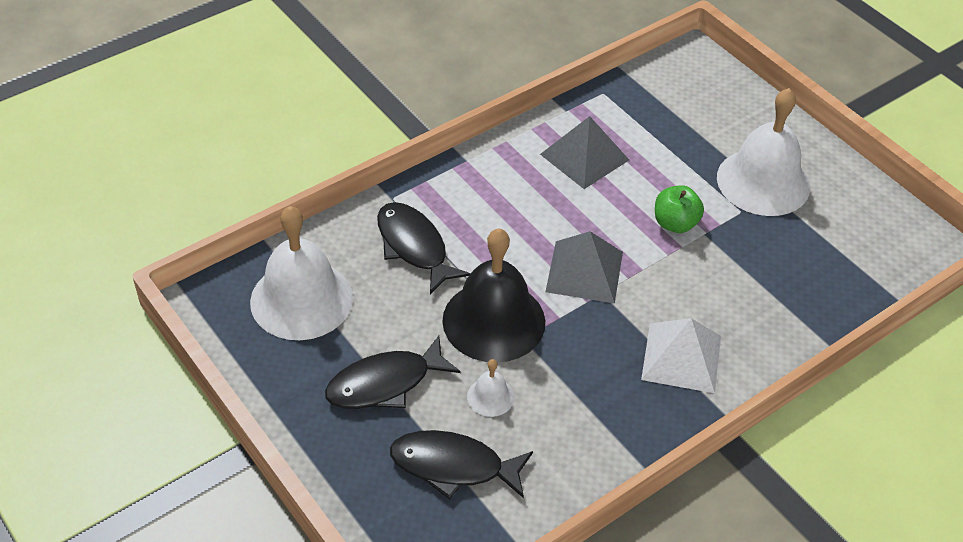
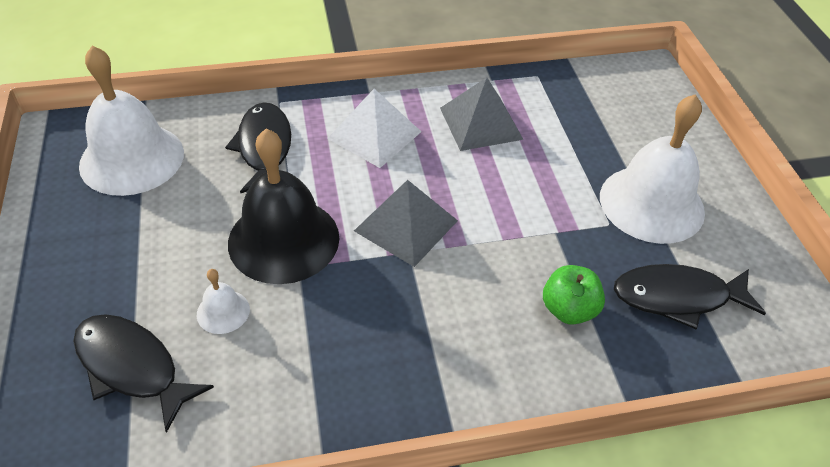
camera: 25 degrees right, 0 degrees up
black fish [325,336,461,409] -> black fish moved to [614,264,766,329]
white pyramid [641,318,721,393] -> white pyramid moved to [327,89,422,168]
green apple [655,185,704,233] -> green apple moved to [543,265,605,325]

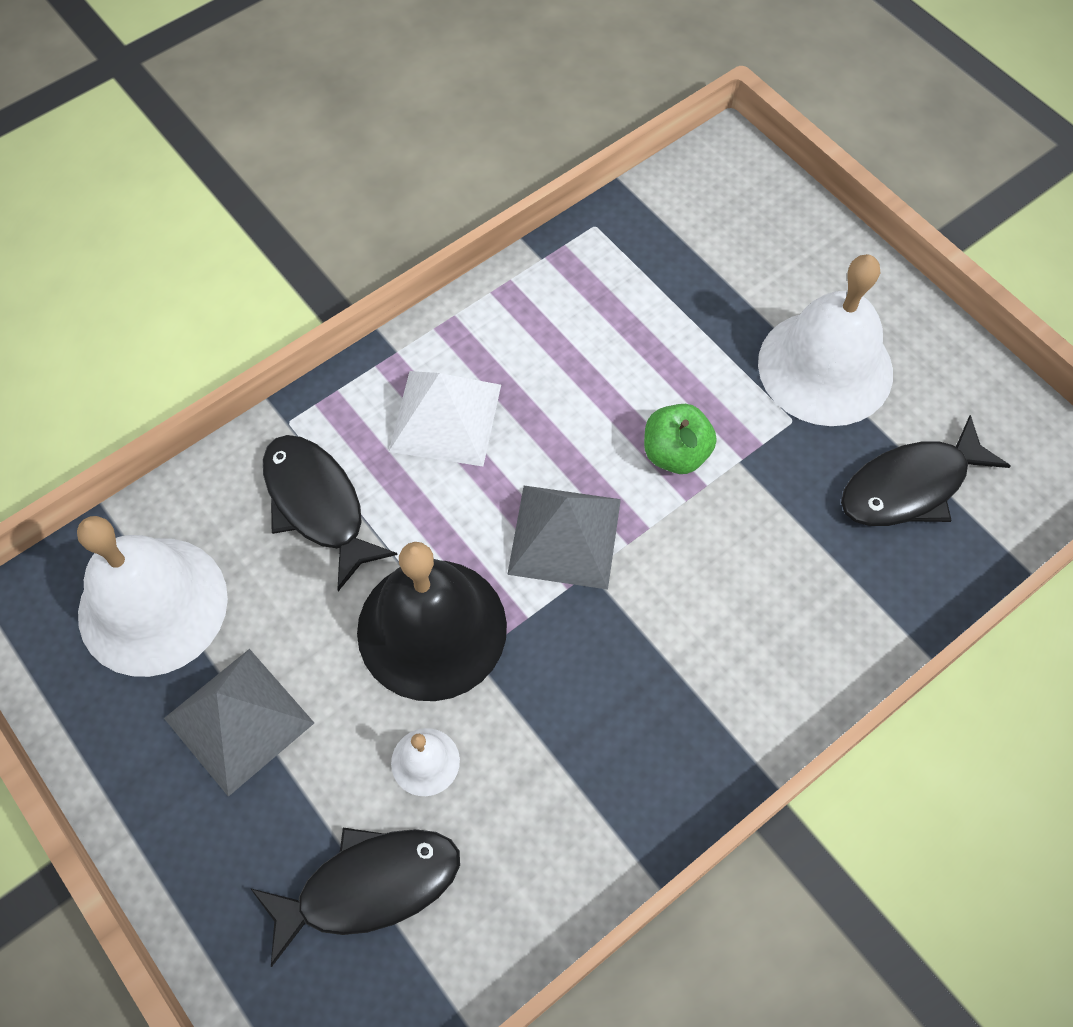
camera: 25 degrees left, 15 degrees up
black fish [73,314,214,433] -> black fish turned 150 degrees clockwise [250,828,460,967]
grey pyramid [440,77,524,151] -> grey pyramid moved to [164,649,314,797]
green apple [543,265,605,325] -> green apple moved to [644,404,717,474]

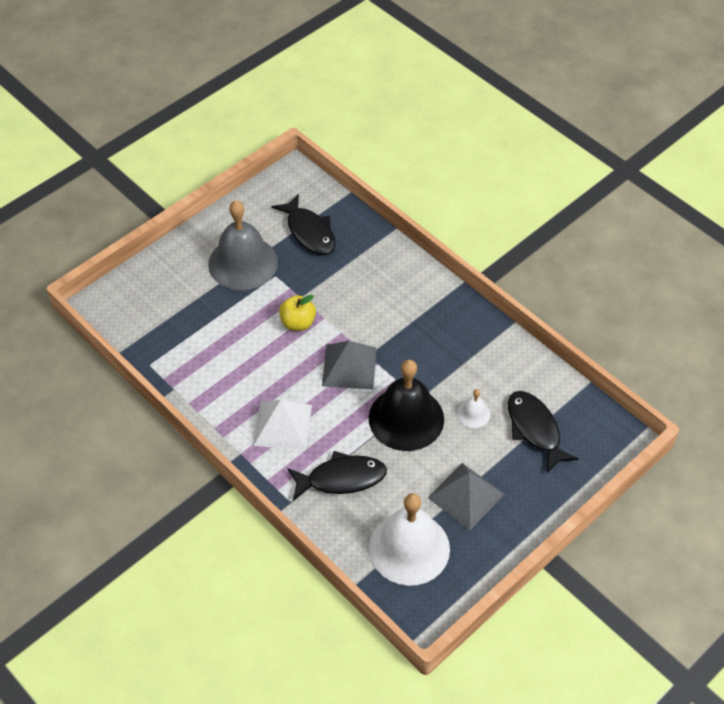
camera: 95 degrees left, 10 degrees down
black fish [263,435,398,591] -> black fish turned 150 degrees counterclockwise [287,451,387,501]
green apple [644,404,717,474] -> yellow apple [279,295,316,331]
white bell [758,254,893,426] -> grey bell [208,200,278,290]

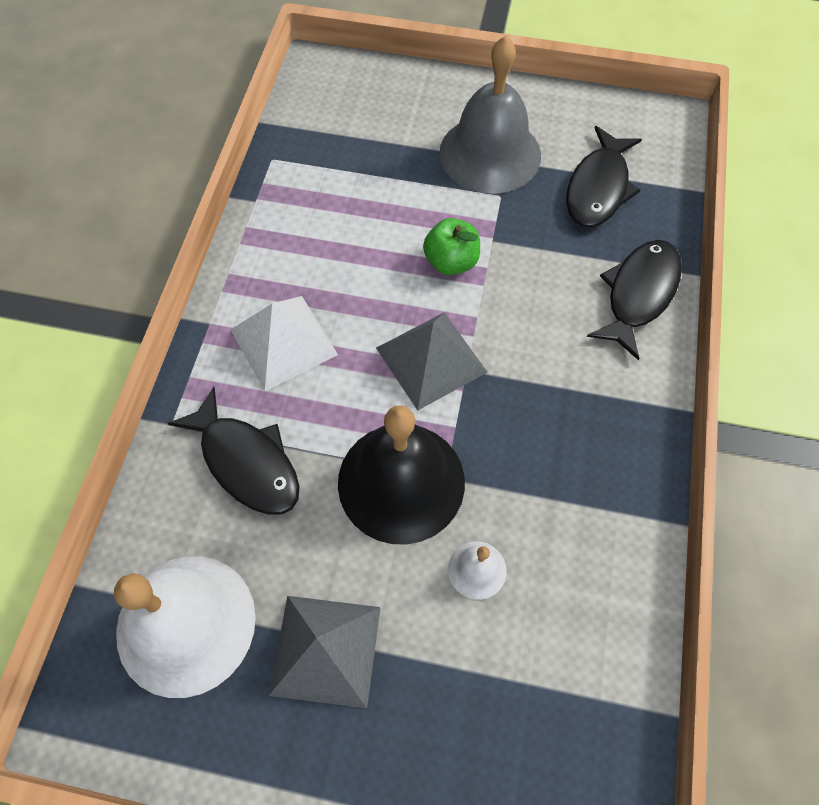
camera: 55 degrees right, 10 degrees up
yellow apple [279,295,316,331] -> green apple [423,218,480,275]
black fish [508,391,579,473] -> black fish moved to [587,240,682,361]

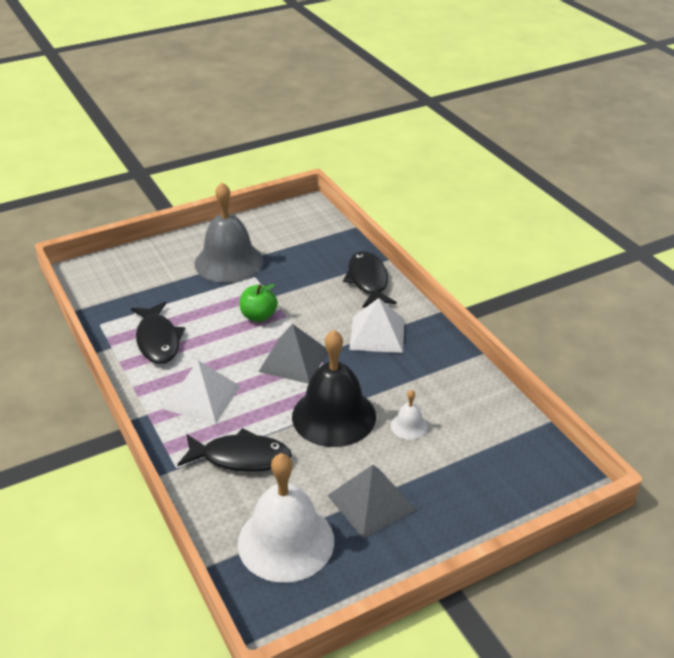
camera: 40 degrees left, 25 degrees down
black fish [567,126,642,227] -> black fish moved to [131,302,186,364]
none -> white pyramid [349,298,405,353]

